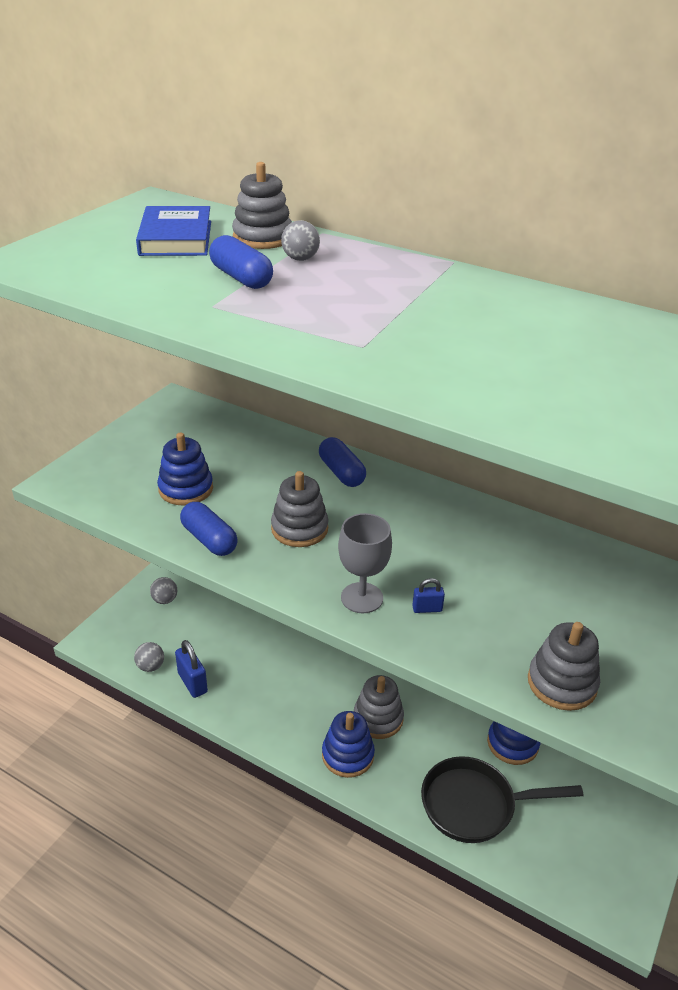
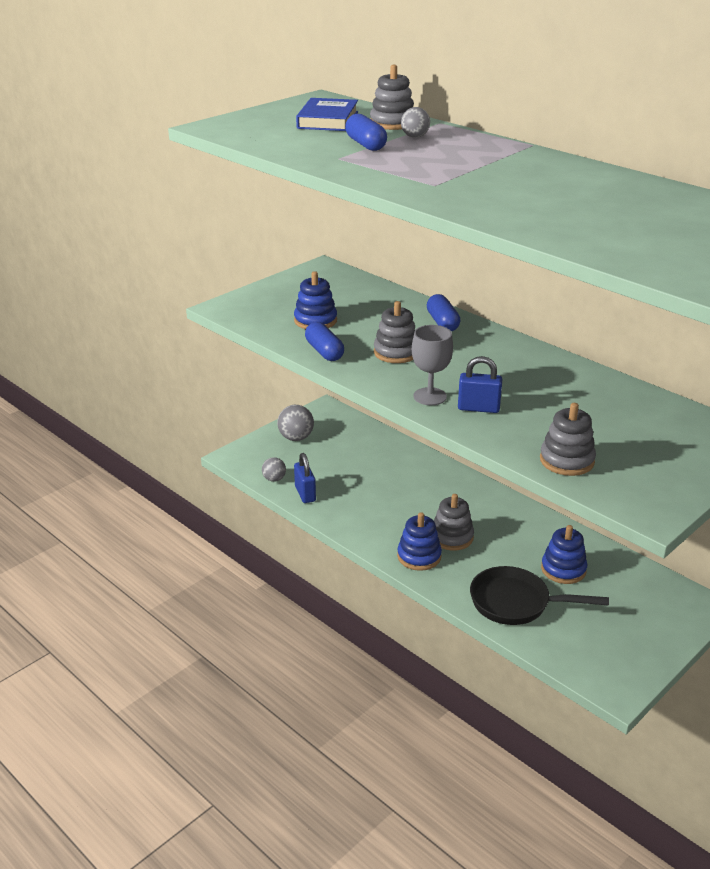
camera: 15 degrees right, 5 degrees down
grey ball [150,577,177,604] -> grey ball [277,405,314,441], size x1.60
blue padlock [412,578,445,613] -> blue padlock [458,356,502,413], size x1.79

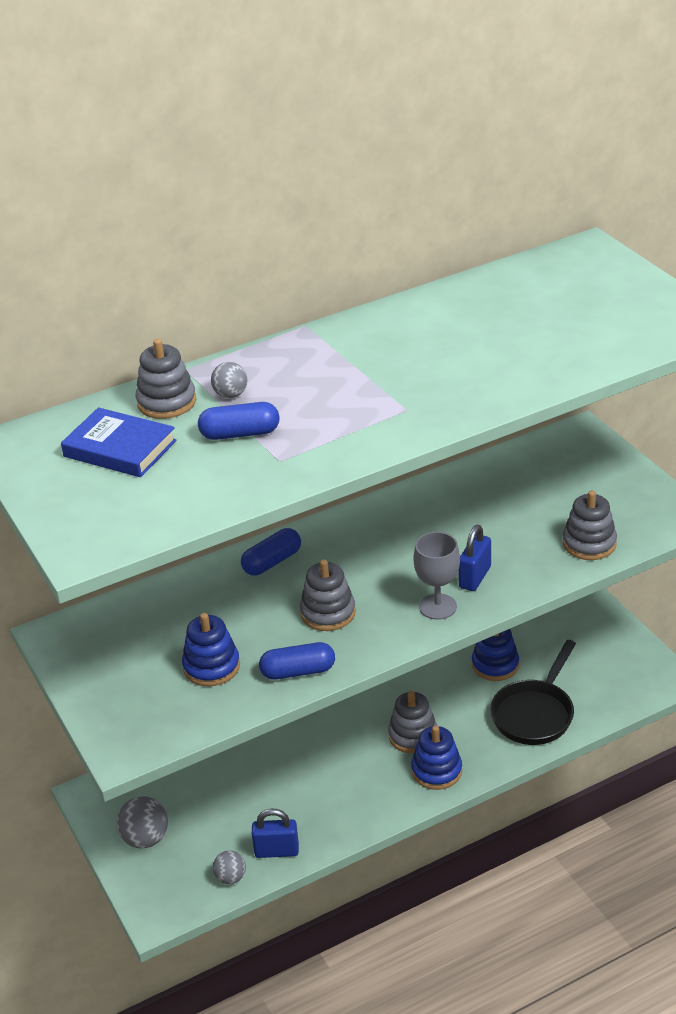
camera: 70 degrees left, 5 degrees up
blue capsule [427,294,460,331] -> blue capsule turned 45 degrees counterclockwise [241,528,301,575]

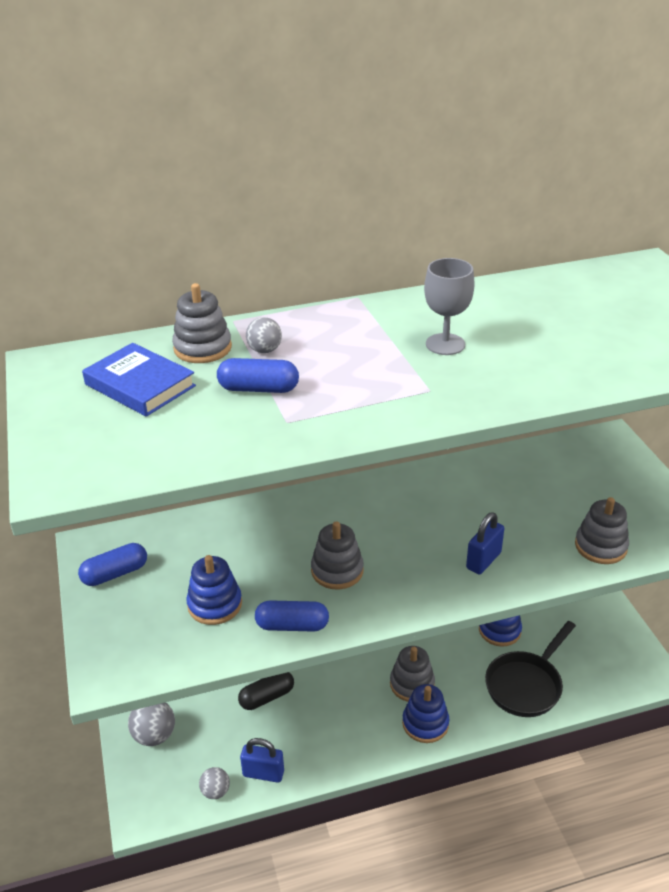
camera: 10 degrees right, 0 degrees up
blue capsule [241,528,301,575] -> blue capsule moved to [78,543,147,586]
grey goblet [413,532,460,620] -> grey goblet moved to [424,258,475,355]
none -> black capsule [238,672,294,710]

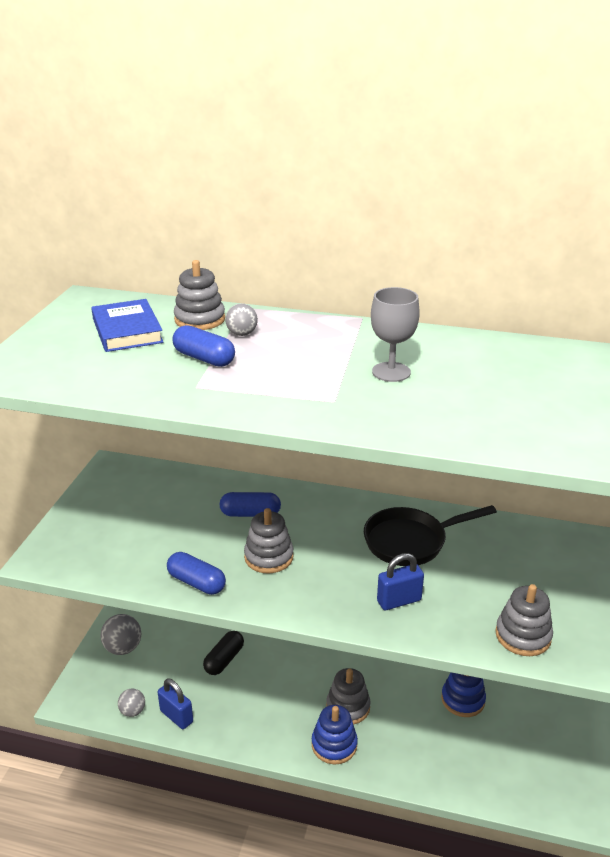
camera: 30 degrees right, 5 degrees down
blue capsule [78,543,147,586] -> blue capsule moved to [220,492,281,517]
blue stacking toy [186,555,242,625] -> none
black capsule [238,672,294,710] -> black capsule turned 60 degrees counterclockwise [203,631,244,675]
black pan [485,621,576,717] -> black pan moved to [364,505,497,566]

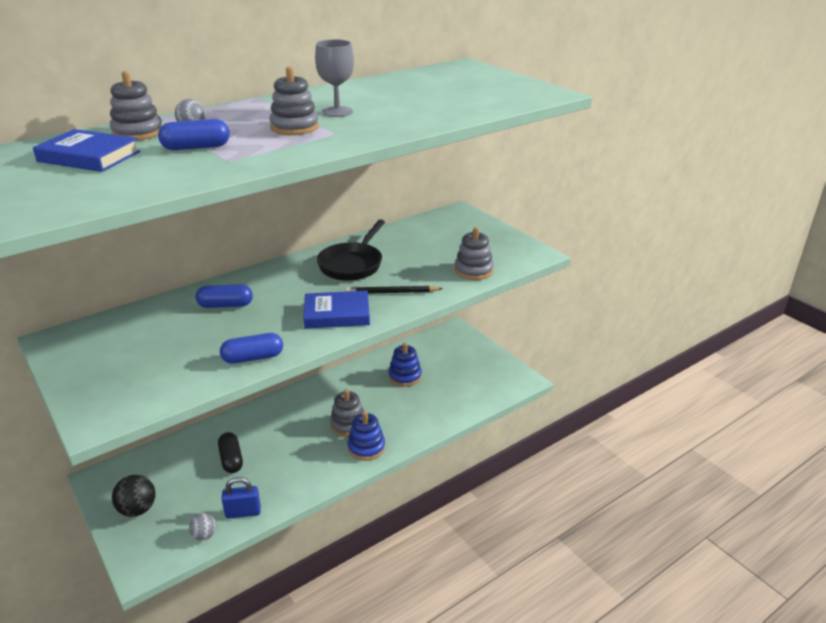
camera: 50 degrees left, 0 degrees up
grey ball [101,614,141,655] -> black ball [112,475,156,517]
blue capsule [220,492,281,517] -> blue capsule turned 45 degrees clockwise [196,284,253,308]
grey stacking toy [244,508,294,573] -> grey stacking toy moved to [269,67,319,135]
blue padlock [377,553,424,610] -> black pencil [345,286,443,294]
none -> blue book [303,291,370,329]

